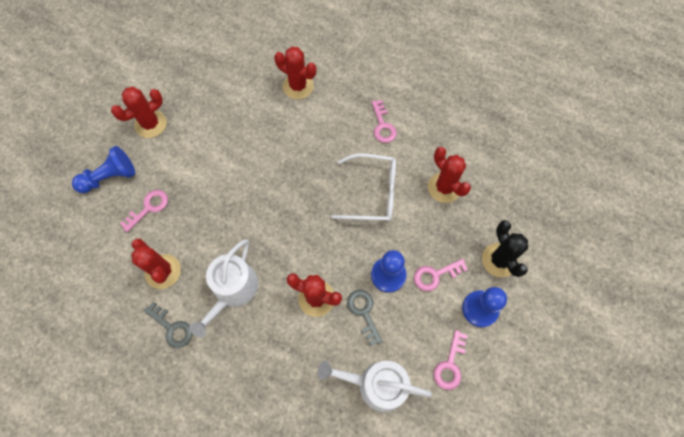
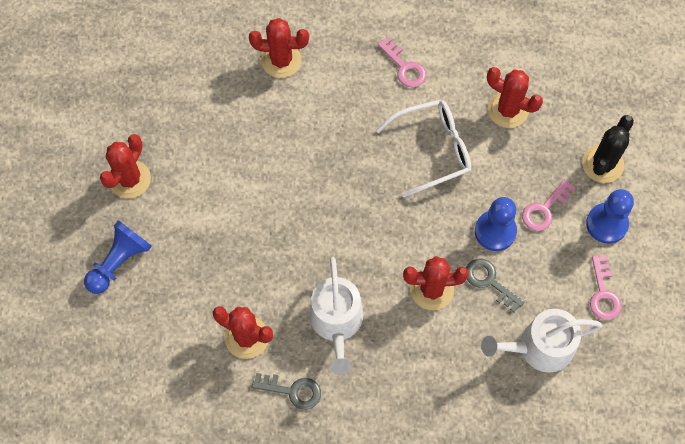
camera: 25 degrees left, 0 degrees up
pink key [120,190,168,232] -> none
black cactus [482,220,528,277] -> black cactus turned 75 degrees clockwise [582,115,634,183]

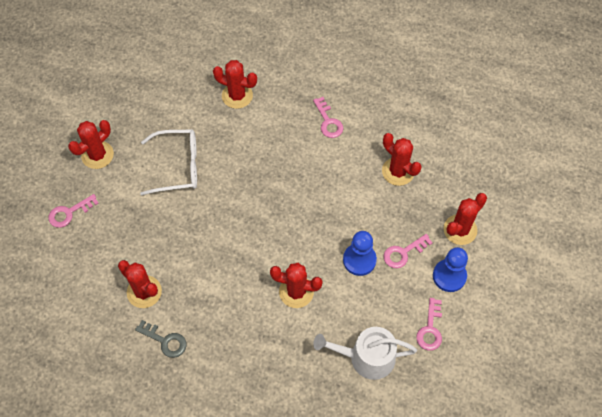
camera: 15 degrees right, 5 degrees down
blue pawn [84,220,152,294] -> pink key [48,194,99,228]
white watering can [309,257,363,375] -> none
white glasses [376,99,471,198] -> white glasses moved to [140,130,197,196]
grey key [466,259,524,312] -> none
black cactus [582,115,634,183] -> red cactus [444,193,487,245]

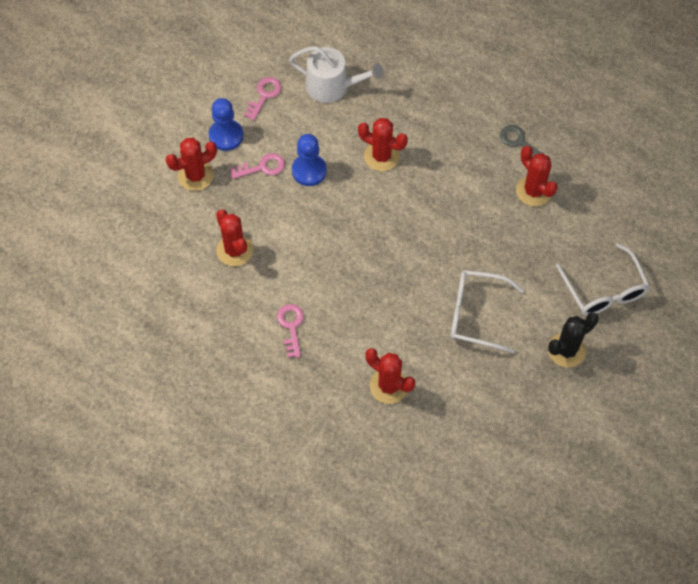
camera: 165 degrees left, 0 degrees up
pink key [48,194,99,228] -> white glasses [556,243,650,316]
red cactus [68,120,114,169] -> black cactus [548,312,599,368]

